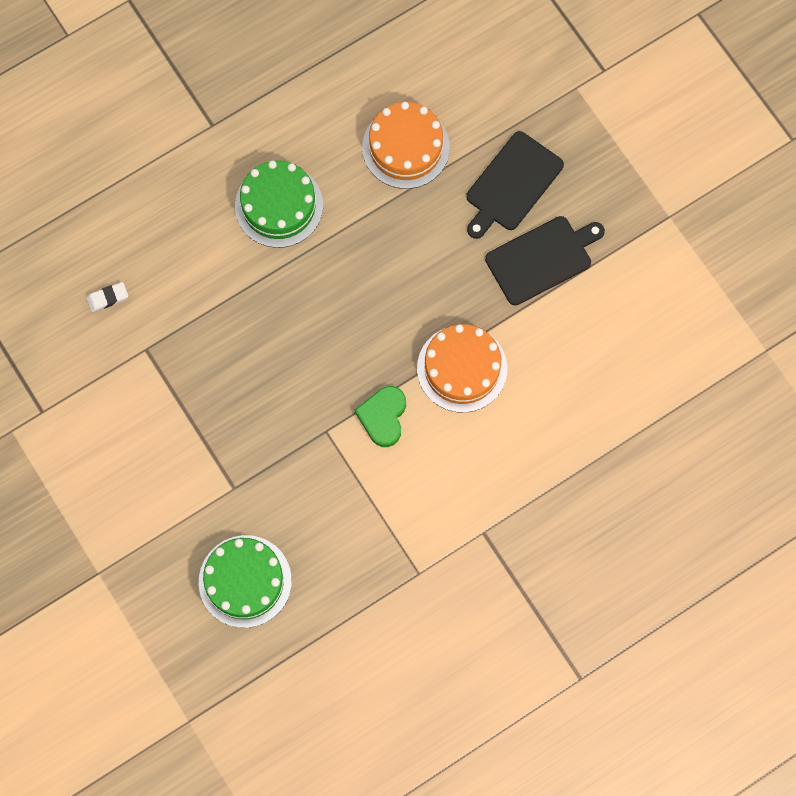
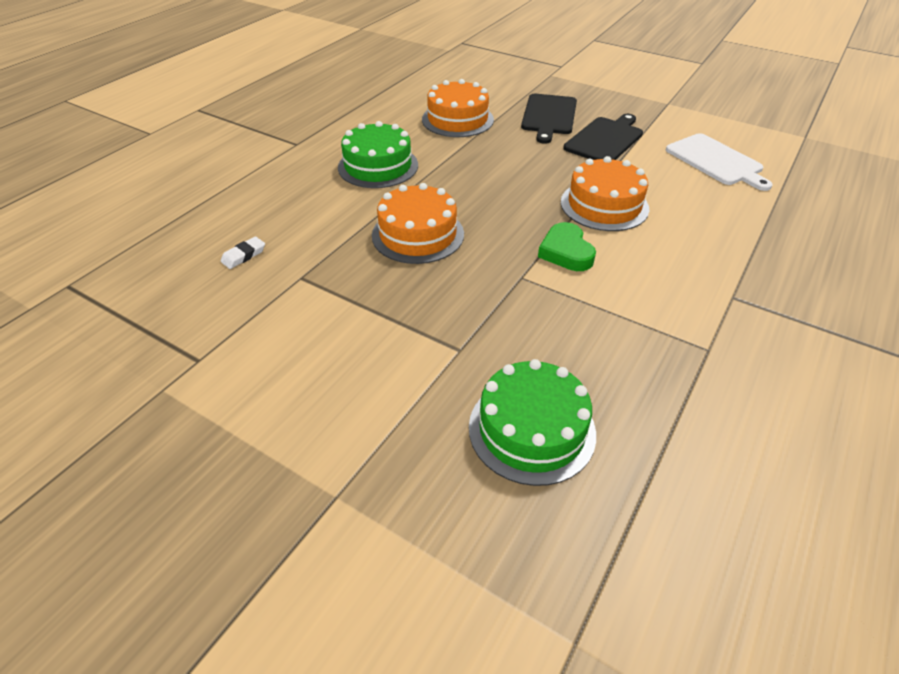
camera: 25 degrees left, 30 degrees down
none -> orange cake [372,183,464,264]
none -> white cutting board [666,133,772,191]

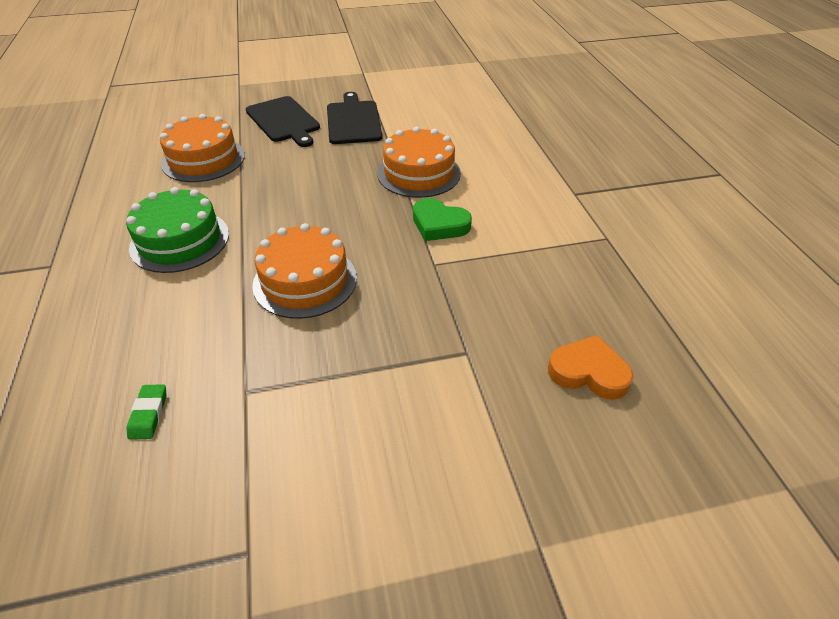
camera: 45 degrees left, 0 degrees up
white eraser [221,237,265,269] -> green eraser [127,384,166,440]
green cake [469,359,596,486] -> orange heart [548,335,634,400]
white cutting board [666,133,772,191] -> none

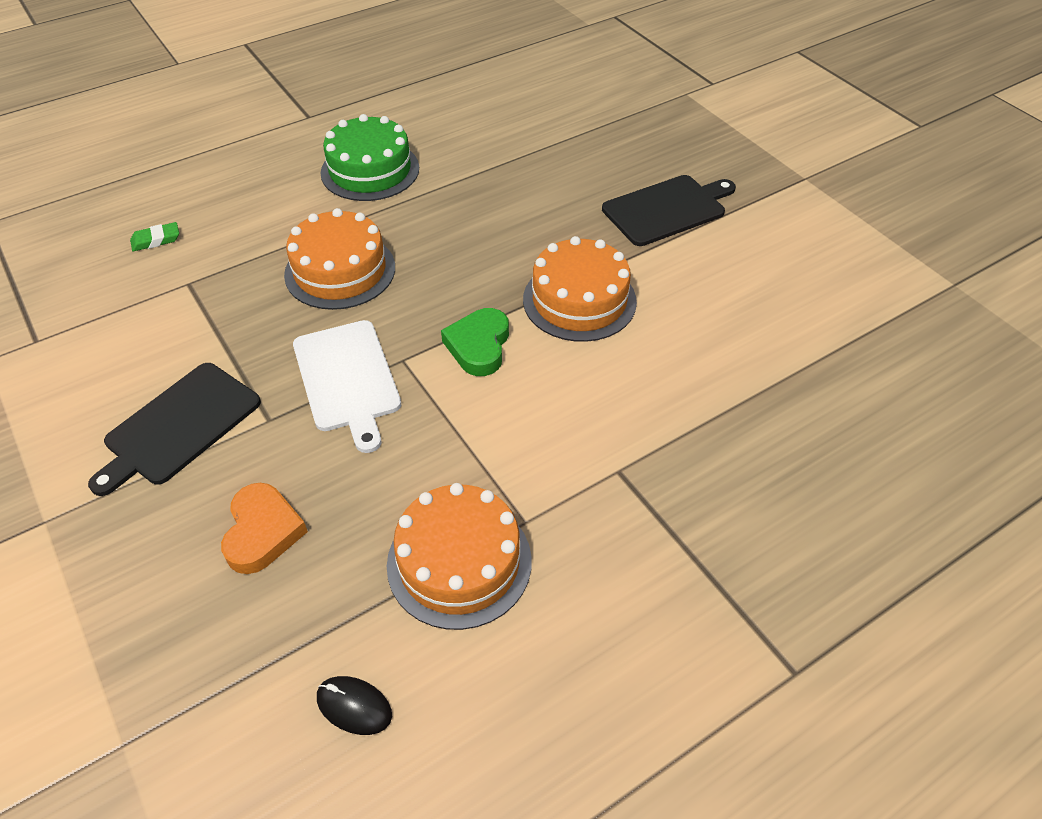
camera: 70 degrees right, 5 degrees up
orange cake [160,114,245,182] -> orange cake moved to [387,483,532,630]
black cutting board [246,96,320,147] -> black cutting board moved to [88,363,261,496]
none -> white cutting board [293,320,401,453]
none -> black mouse [317,676,392,735]

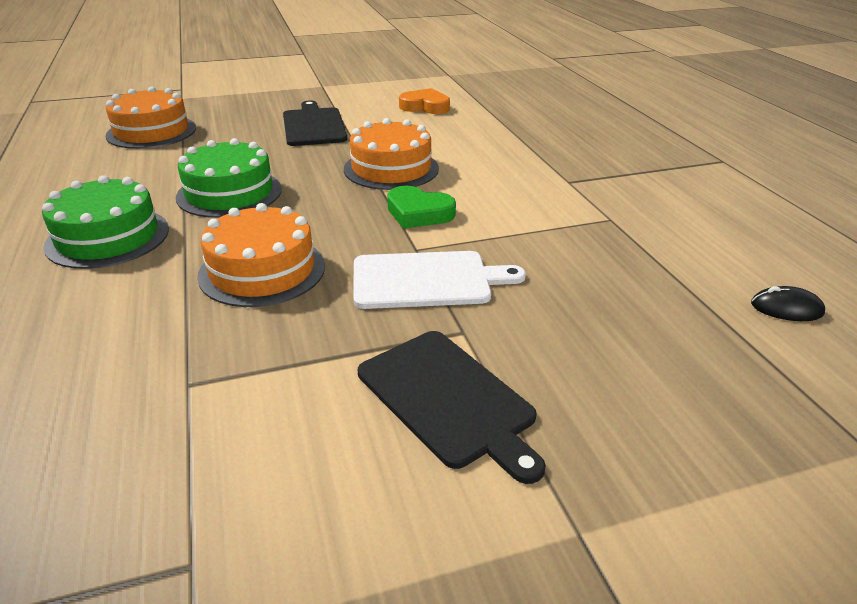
camera: 75 degrees left, 15 degrees down
green eraser [130,222,179,252] -> none
orange heart [221,483,308,574] -> orange heart moved to [399,88,450,114]
black mouse [317,676,392,735] -> black mouse turned 60 degrees clockwise [751,286,825,321]
orange cake [387,483,532,630] -> orange cake moved to [105,86,196,149]
none -> green cake [176,138,282,218]

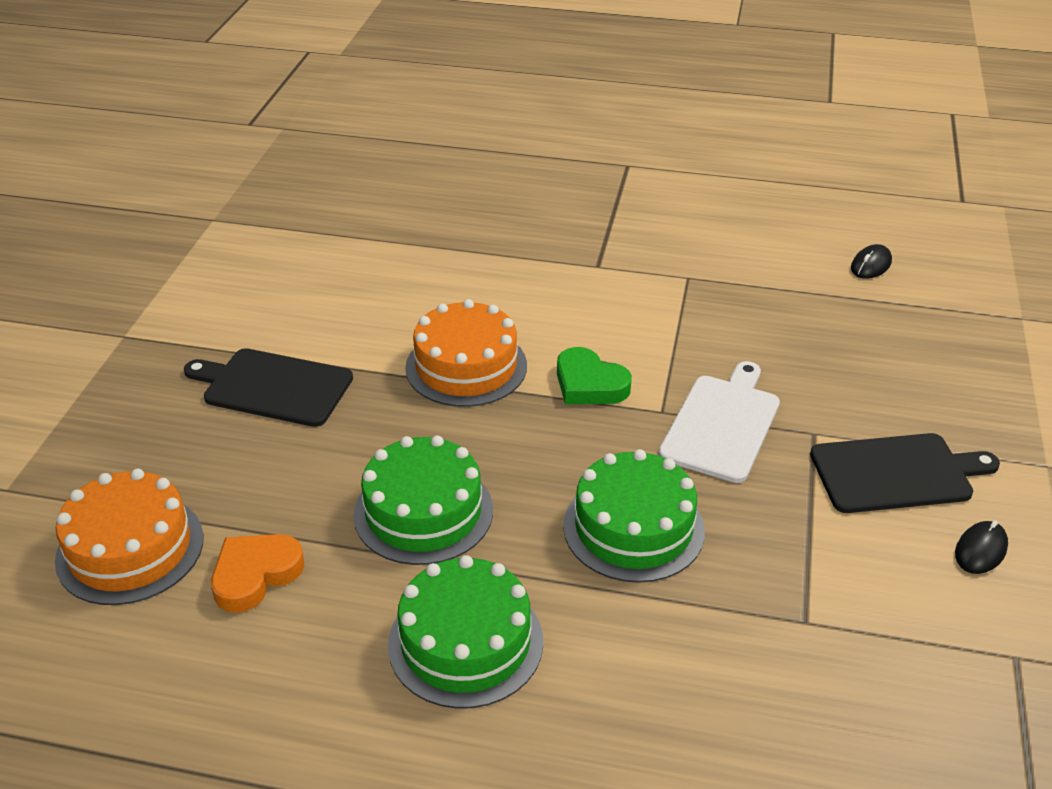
camera: 60 degrees left, 5 degrees up
orange cake [197,203,325,307] -> green cake [563,449,705,583]
green heart [387,186,456,229] -> green heart turned 75 degrees clockwise [557,347,632,404]
orange heart [399,88,450,114] -> orange heart moved to [211,534,305,613]
none -> black mouse [955,520,1008,574]

